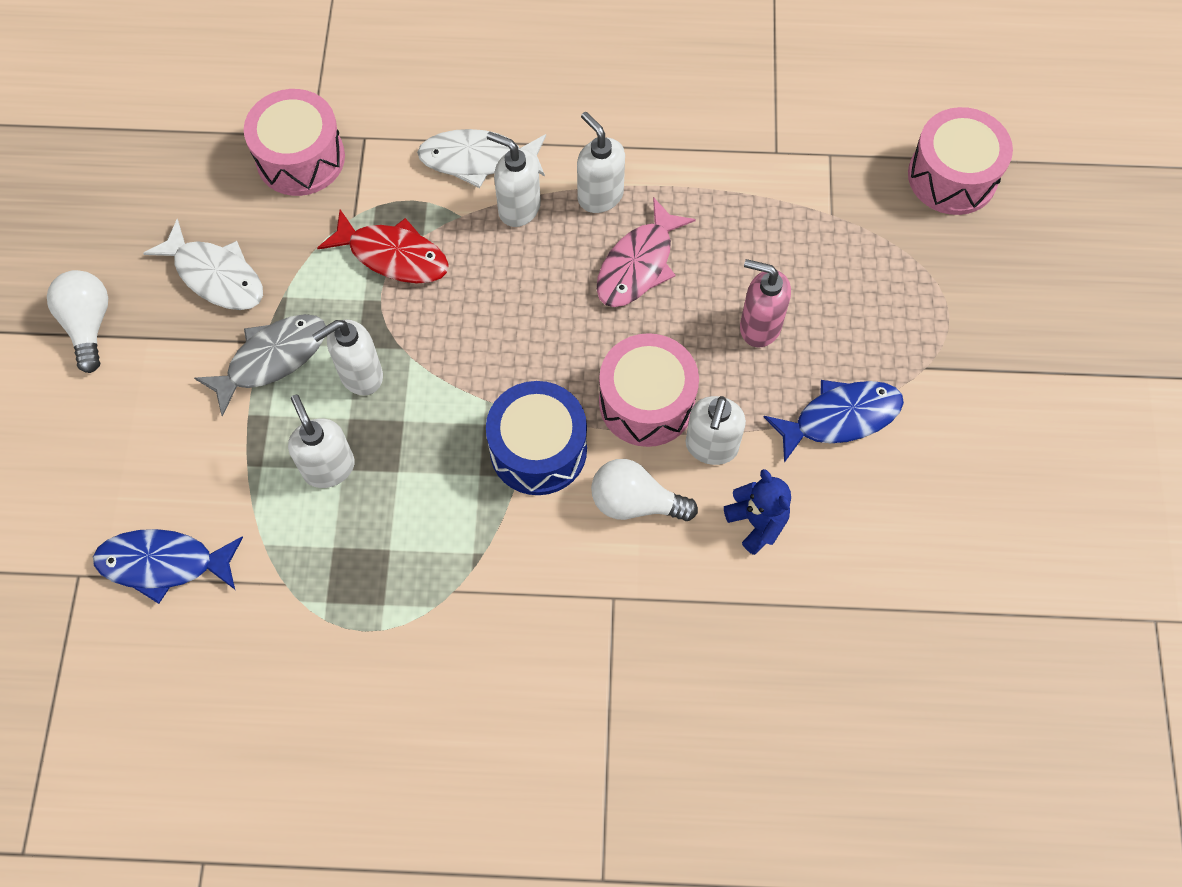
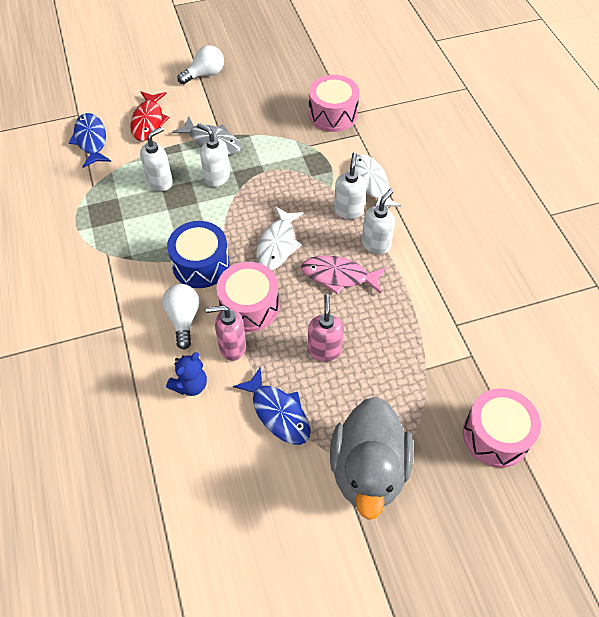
camera: 70 degrees right, 10 degrees down
white fish [143,219,263,310] -> white fish moved to [256,206,304,270]
red fish [317,209,449,283] -> red fish moved to [130,91,170,141]
white soap dispenser [686,396,746,465] -> pink soap dispenser [206,305,246,361]
none -> grey duck [330,397,413,520]

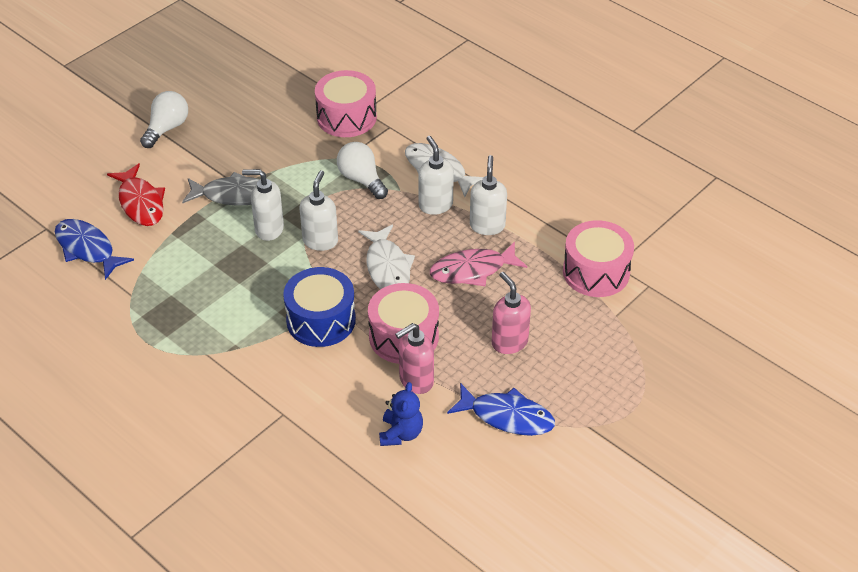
camera: 30 degrees left, 10 degrees down
white soap dispenser [140,127,173,191] -> white soap dispenser moved to [299,170,338,251]
white light bulb [162,284,199,350] -> white light bulb moved to [337,142,388,199]
grey duck [330,397,413,520] -> none
pink drum [463,388,541,468] -> pink drum moved to [563,220,634,297]

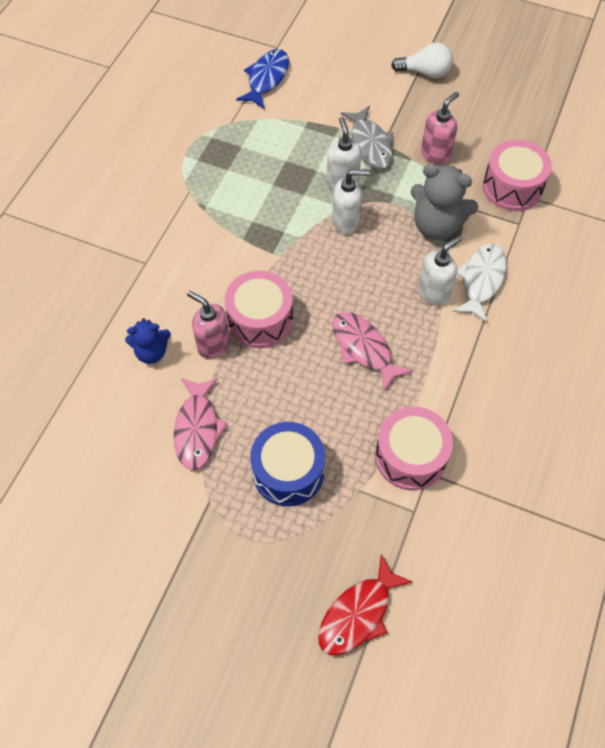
camera: 70 degrees right, 15 degrees up
red fish [107,163,165,226] -> red fish moved to [318,554,413,655]
blue drum [283,267,356,347] -> blue drum moved to [250,422,325,506]
white light bulb [337,142,388,199] -> grey teddy bear [411,164,478,240]
white fish [358,225,415,289] -> none
blue fish [447,383,555,436] -> pink fish [174,378,228,470]
white soap dispenser [470,155,507,235] -> none
pink soap dispenser [492,272,531,354] -> pink soap dispenser moved to [421,92,459,165]

